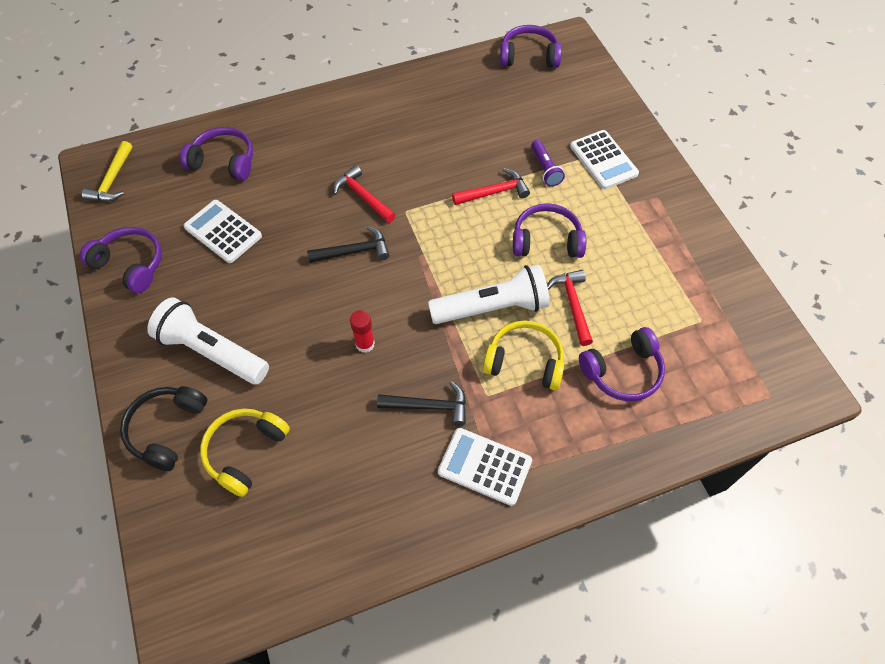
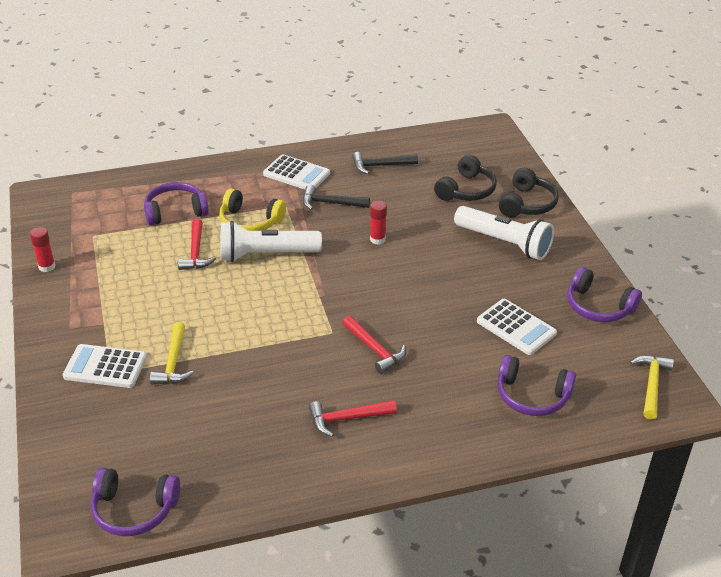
camera: 175 degrees left, 20 degrees down
yellow headphones [200,408,290,497] -> black headphones [434,155,497,201]
black hammer [307,226,389,263] -> black hammer moved to [352,152,418,174]
red hammer [452,168,530,205] -> red hammer moved to [309,400,397,437]
purple headphones [513,203,586,258] -> none
purple flashlight [531,140,565,187] -> yellow hammer [150,322,194,384]
white calculator [570,130,639,189] -> white calculator turned 60 degrees counterclockwise [63,344,147,388]
none -> red glue stick [30,227,56,272]

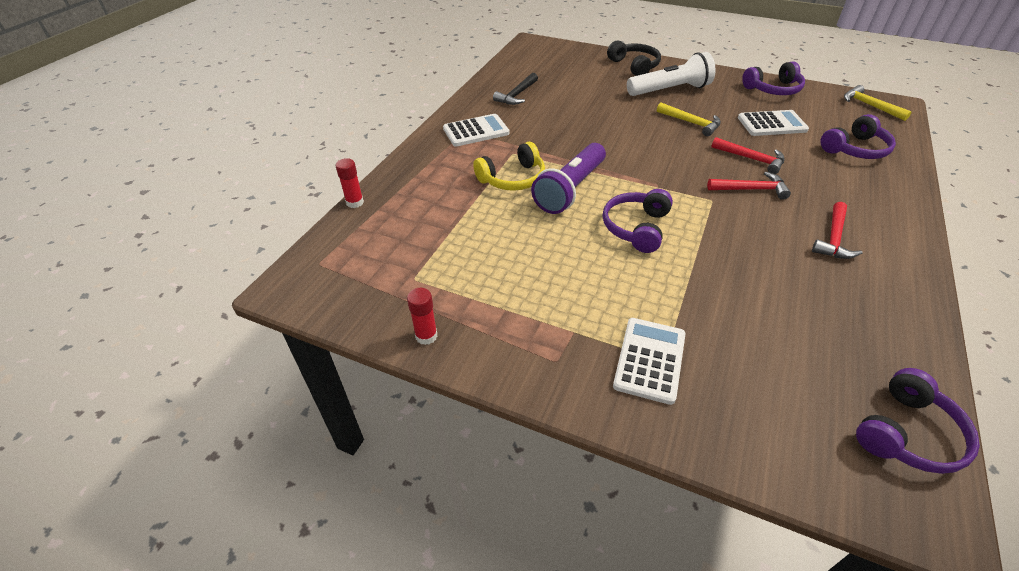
camera: 50 degrees left, 5 degrees up
white calculator [63,344,147,388] -> white calculator turned 150 degrees clockwise [613,318,686,405]
purple headphones [144,182,209,225] -> purple headphones moved to [603,189,673,253]
yellow hammer [150,322,194,384] -> yellow hammer moved to [657,102,721,136]
red hammer [178,219,216,270] -> red hammer moved to [711,137,785,174]
white flashlight [220,221,322,262] -> purple flashlight [531,143,606,214]
black hammer [303,185,370,210] -> none
red glue stick [370,201,387,245] -> red glue stick moved to [335,158,364,208]
black headphones [434,155,497,201] -> none

